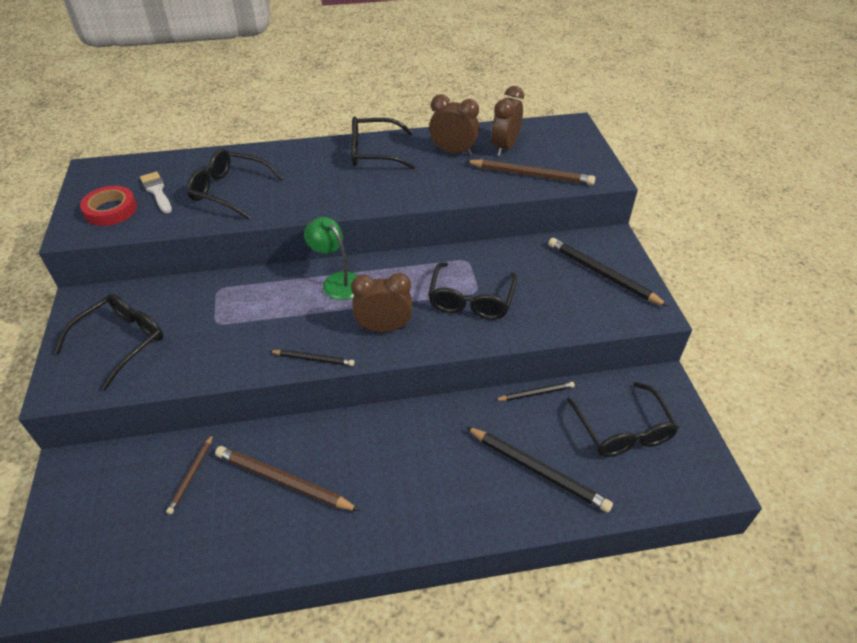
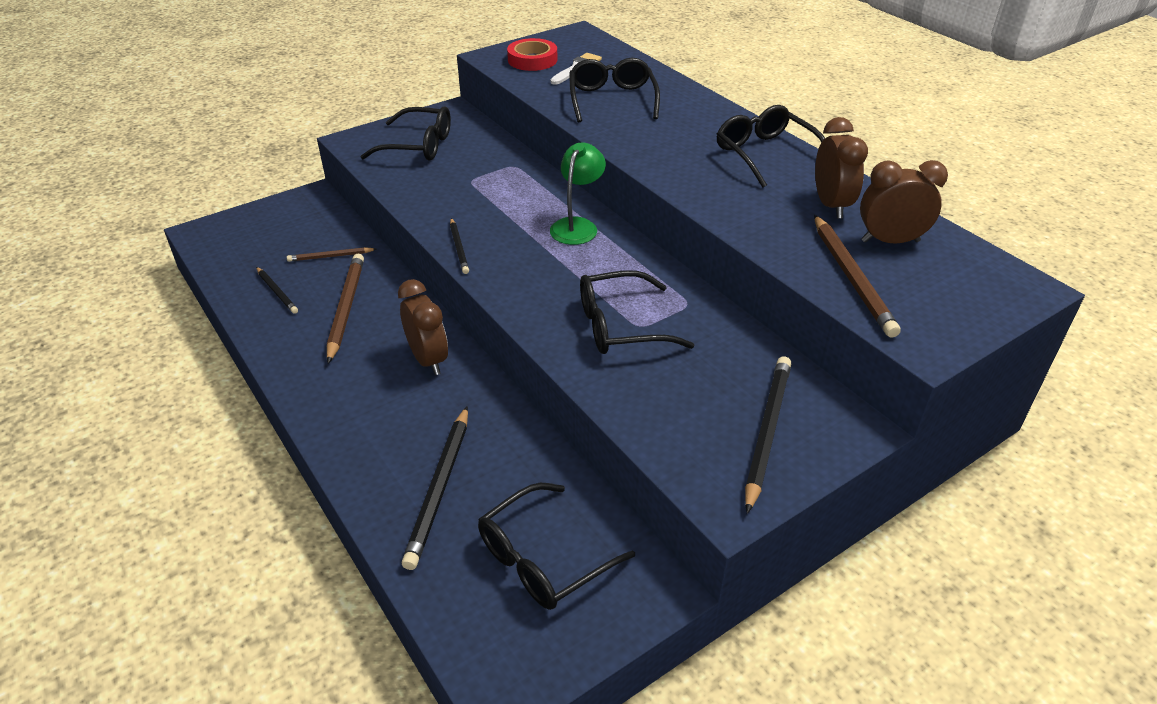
camera: 65 degrees right, 5 degrees down
brown clock [351,273,412,332] -> brown clock moved to [398,279,448,375]
black pencil [495,382,575,401] -> black pencil moved to [256,267,298,314]

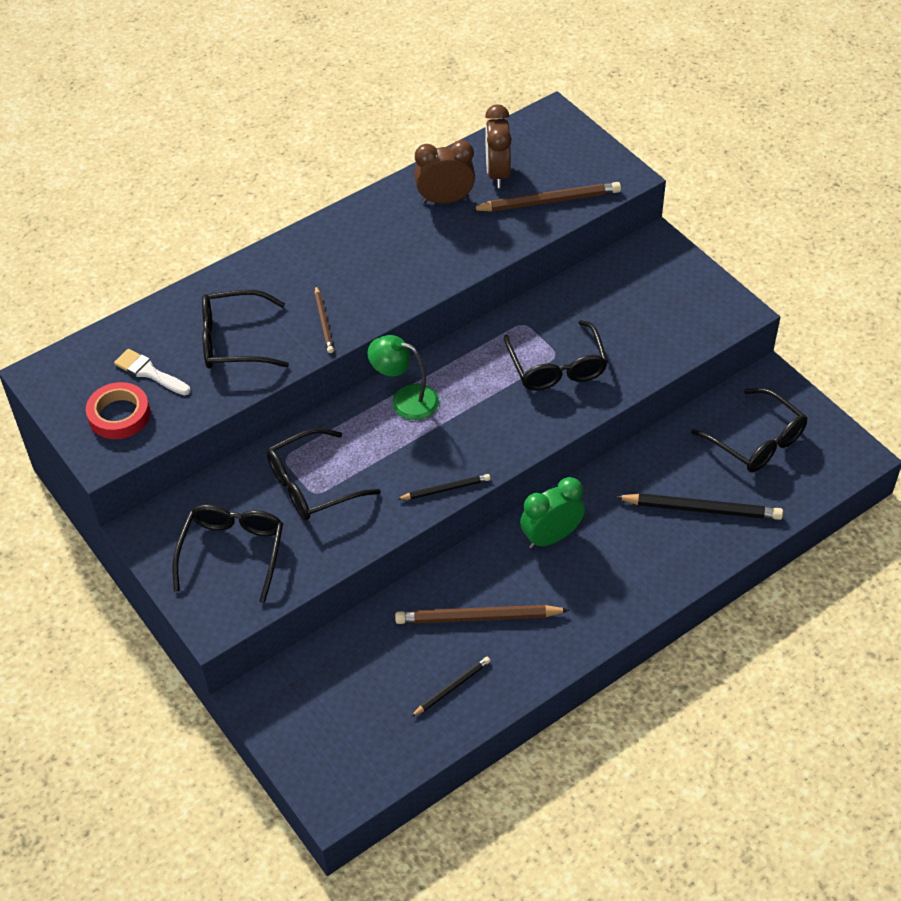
camera: 90 degrees left, 10 degrees up
brown pencil [287,247,376,262] -> brown pencil moved to [315,286,334,353]
brown clock [398,279,448,375] -> green clock [520,477,585,549]
black glasses [717,105,825,188] -> black glasses moved to [266,428,381,520]
black pencil [745,356,791,514] -> none

